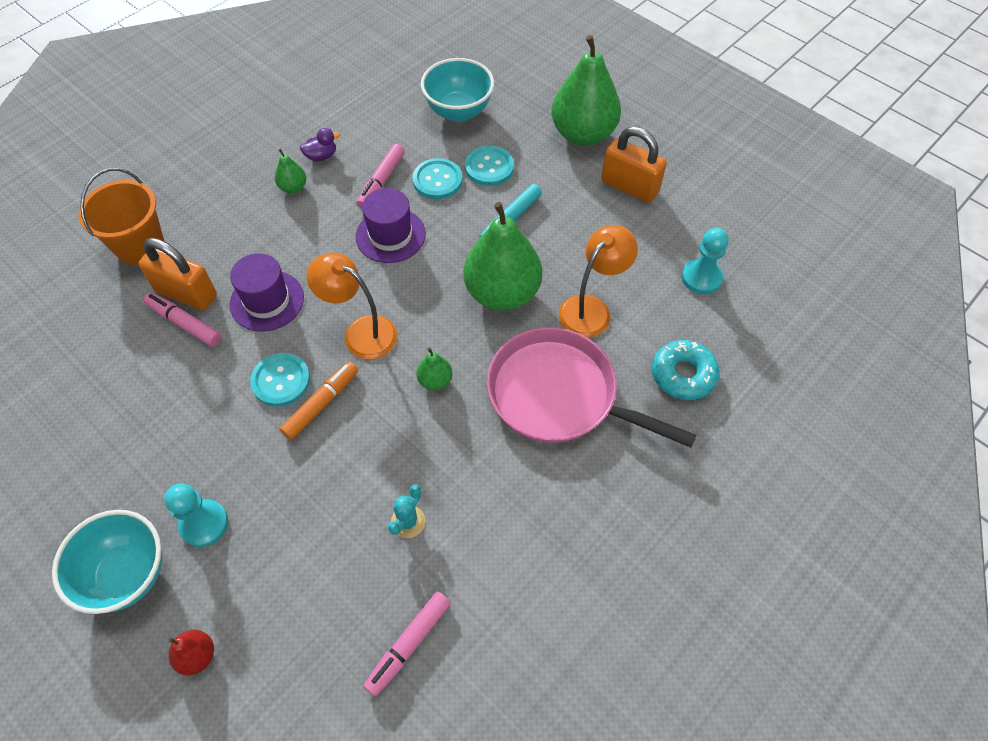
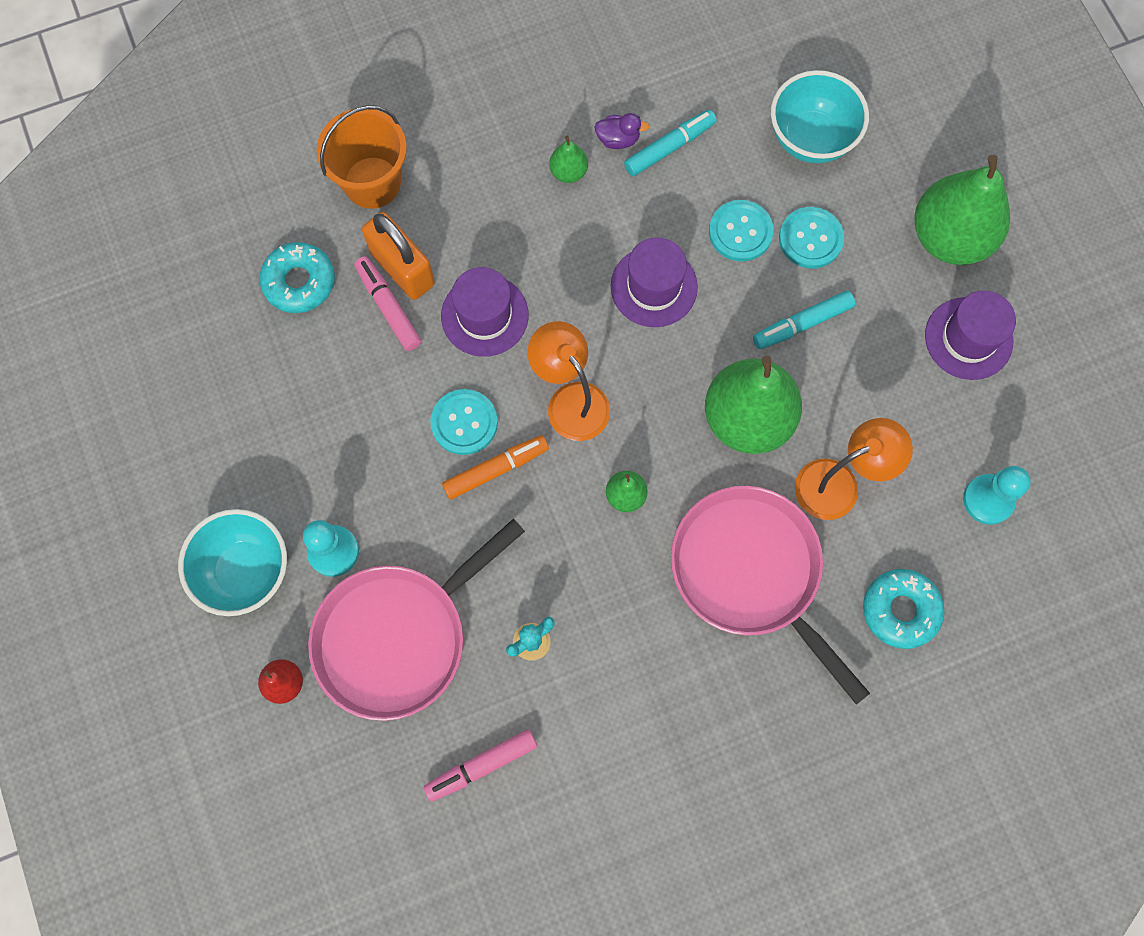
camera: 25 degrees right, 15 degrees up
pink marker [356,144,405,209] -> none
orange padlock [601,127,667,203] -> purple hat [925,291,1016,380]
none -> turquoise donut [259,242,335,313]
none -> pink pan [308,518,525,721]
none -> turquoise marker [624,110,717,176]

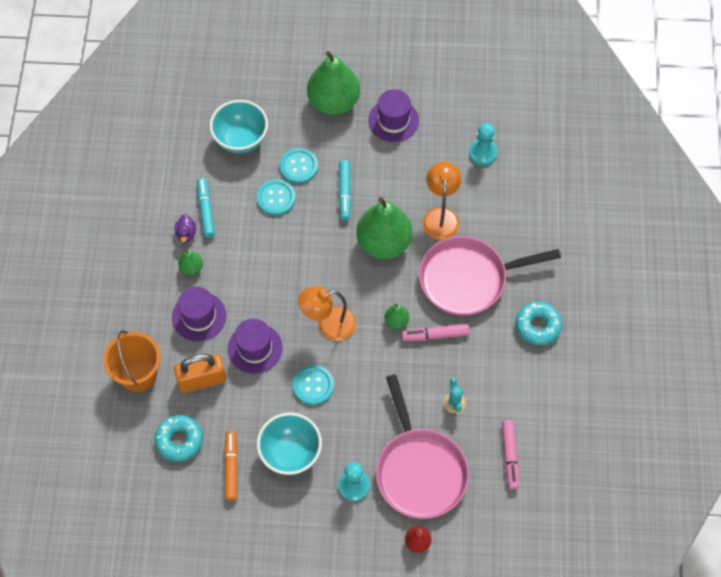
camera: 65 degrees left, 10 degrees down
turquoise bowl [178,509,287,616] -> turquoise bowl moved to [257,413,322,475]
pink marker [354,256,421,351] -> pink marker moved to [402,324,470,341]
orange marker [442,435,549,500] -> orange marker moved to [224,431,238,501]
purple duck [594,113,649,149] -> purple duck turned 150 degrees clockwise [174,214,196,243]
purple hat [611,238,698,327] -> purple hat moved to [172,287,226,342]
turquoise donut [863,569,944,649] -> turquoise donut moved to [516,302,562,345]

